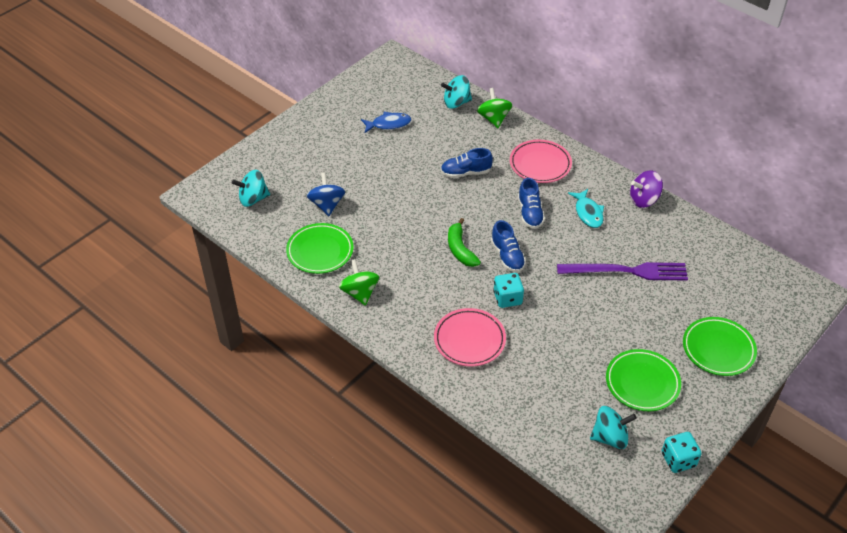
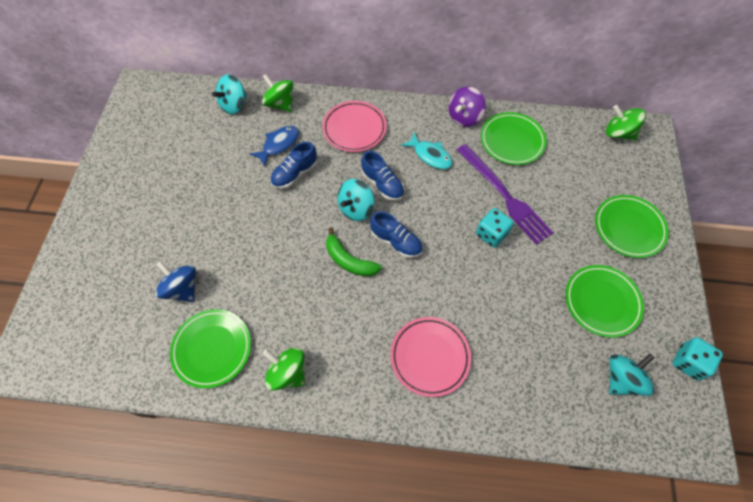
camera: 35 degrees left, 15 degrees up
turquoise spinning top [232,170,270,207] -> turquoise spinning top moved to [337,179,374,221]
blue fish [361,112,411,133] -> blue fish moved to [250,126,299,167]
turquoise dice [493,273,524,308] -> turquoise dice moved to [476,208,514,248]
purple fork [557,262,688,281] -> purple fork turned 90 degrees clockwise [457,144,553,245]
none -> green plate [481,112,546,165]
none -> green spinning top [606,105,646,141]

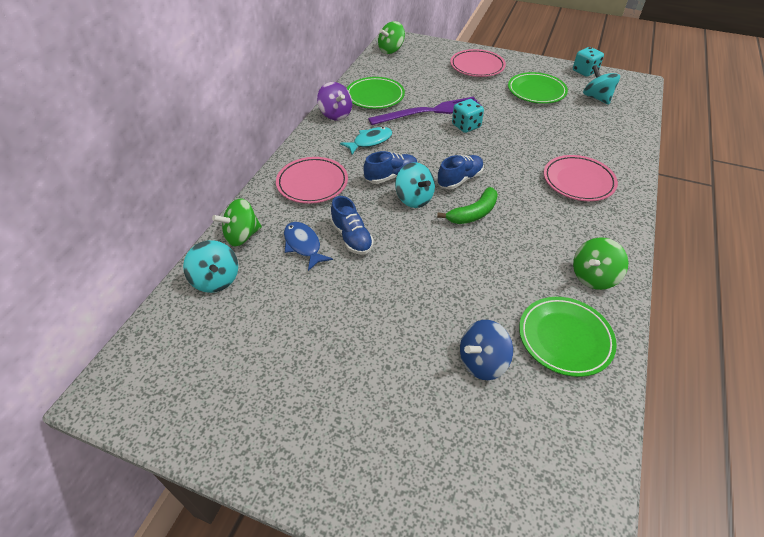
camera: 75 degrees left, 15 degrees down
green plate [595,195,669,258] -> pink plate [450,49,506,77]

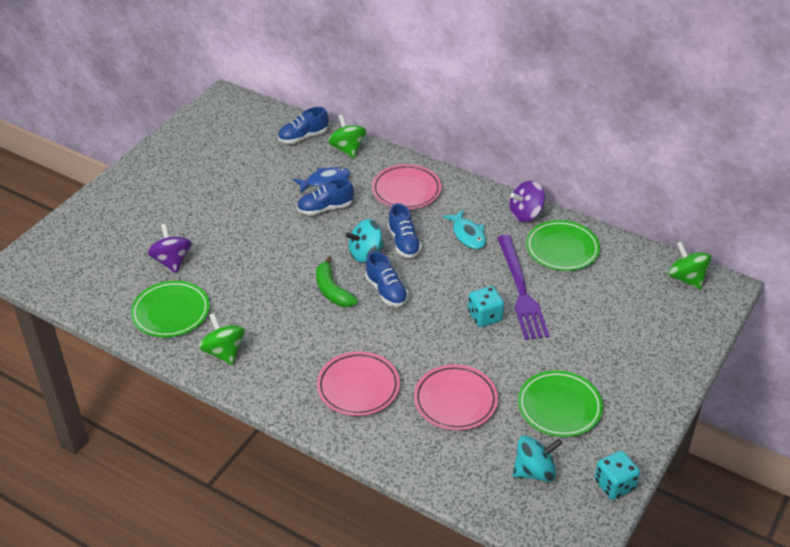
camera: 100 degrees right, 5 degrees down
turquoise spinning top [183,240,238,293] -> blue shoe [278,107,329,144]
pink plate [450,49,506,77] -> pink plate moved to [414,364,498,430]
blue spinning top [460,320,513,380] -> purple spinning top [147,224,192,273]

